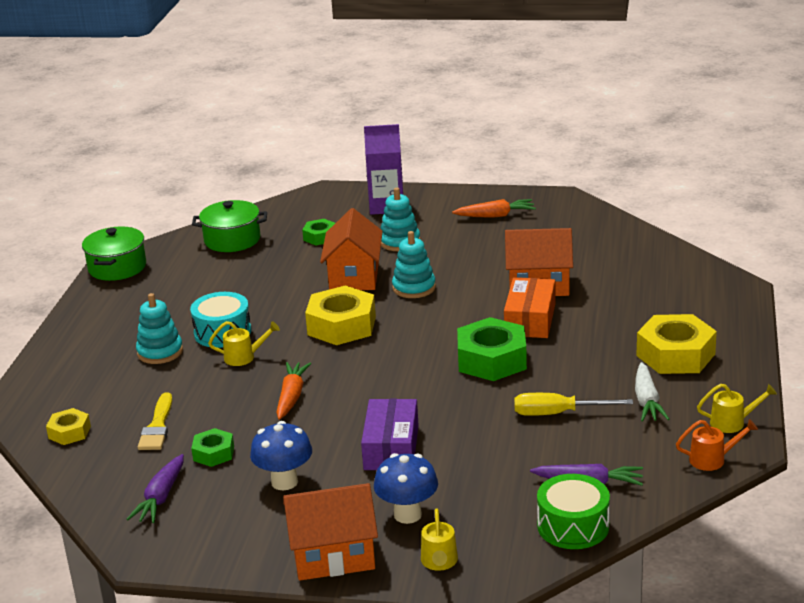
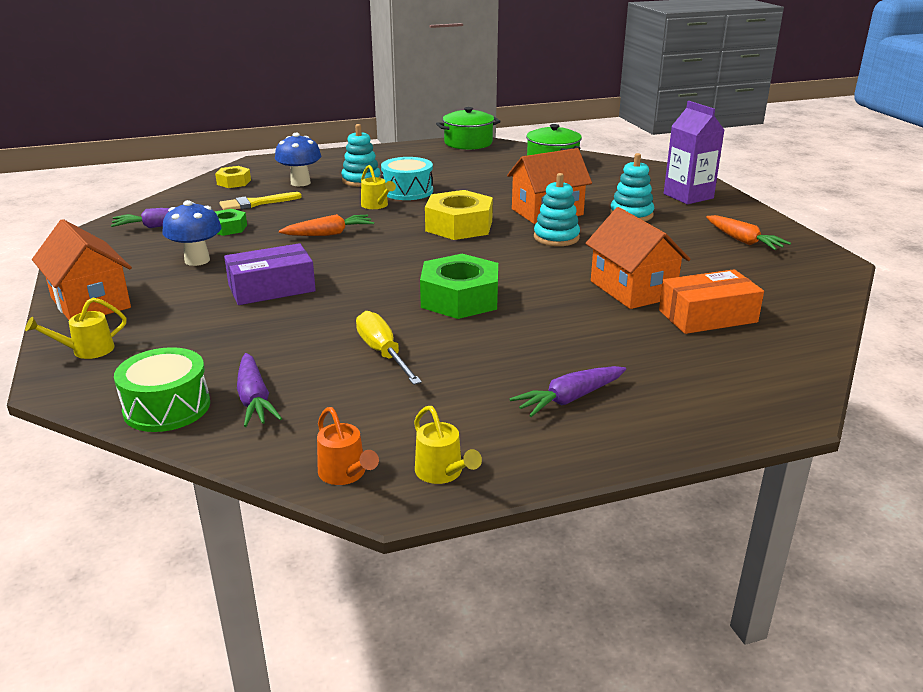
camera: 60 degrees right, 0 degrees up
green nut [302,219,335,245] -> none
blue mushroom [374,453,438,524] -> blue mushroom moved to [275,133,321,186]
orange box [504,277,556,338] -> orange box moved to [659,269,764,334]
white carrot [635,362,669,422] -> none
yellow nut [636,314,717,374] -> purple carrot [510,366,626,417]

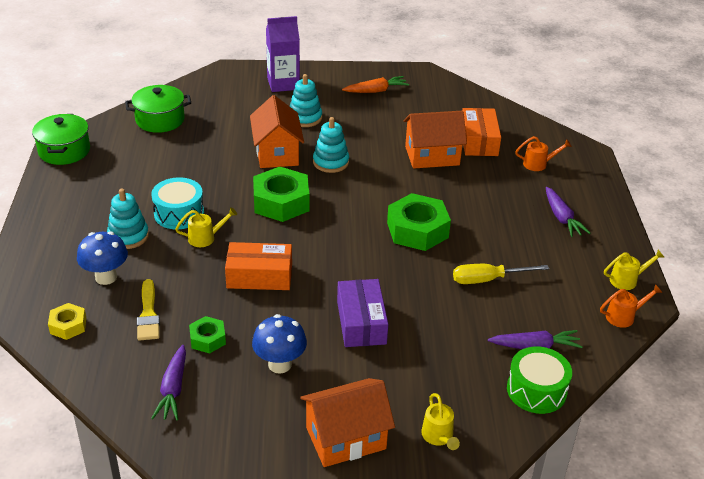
camera: 75 degrees left, 10 degrees up
orange carrot [279,214,374,236] -> orange box [225,242,292,290]
yellow nut [425,190,493,240] -> green nut [253,167,309,222]
none -> orange watering can [515,136,572,171]

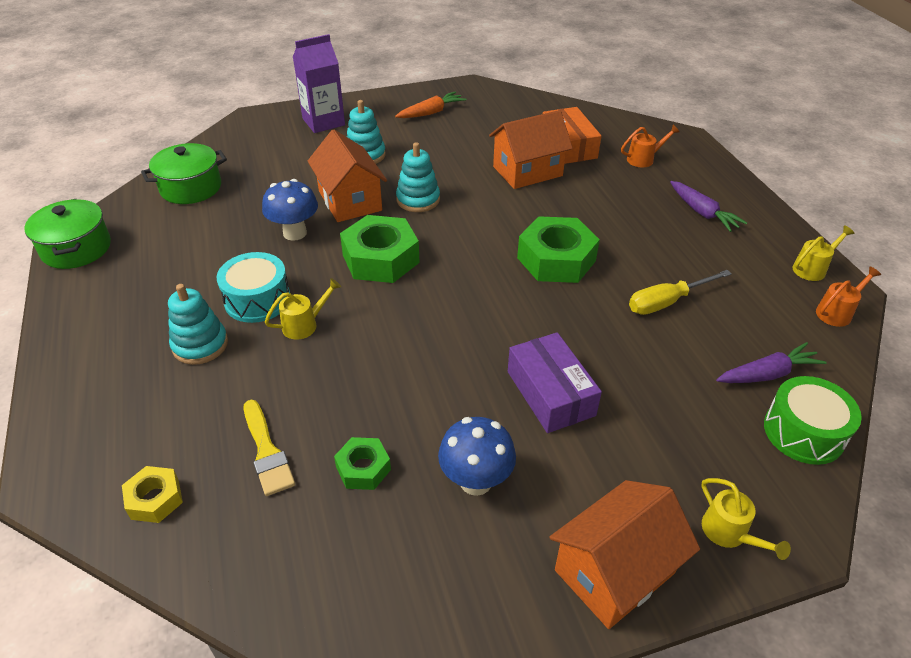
camera: 15 degrees left, 5 degrees up
blue mushroom [77,231,128,285] -> blue mushroom moved to [262,179,318,241]
purple carrot [151,345,186,420] -> none
orange box [225,242,292,290] -> none

